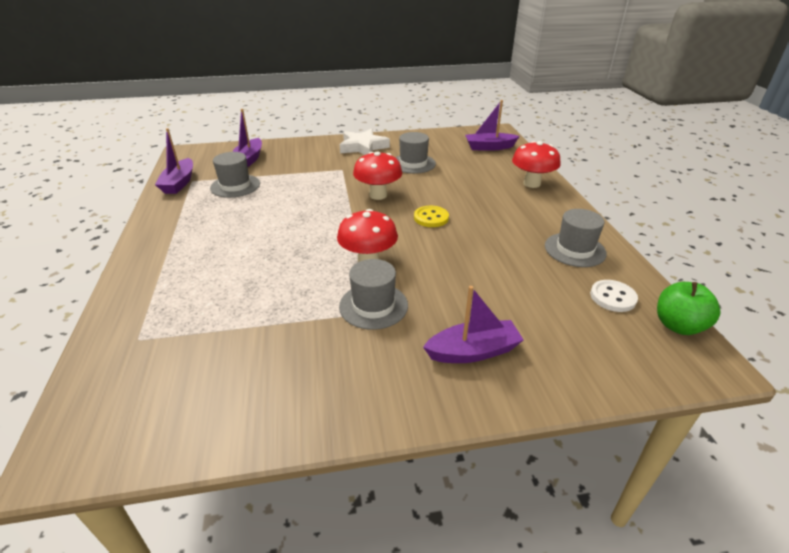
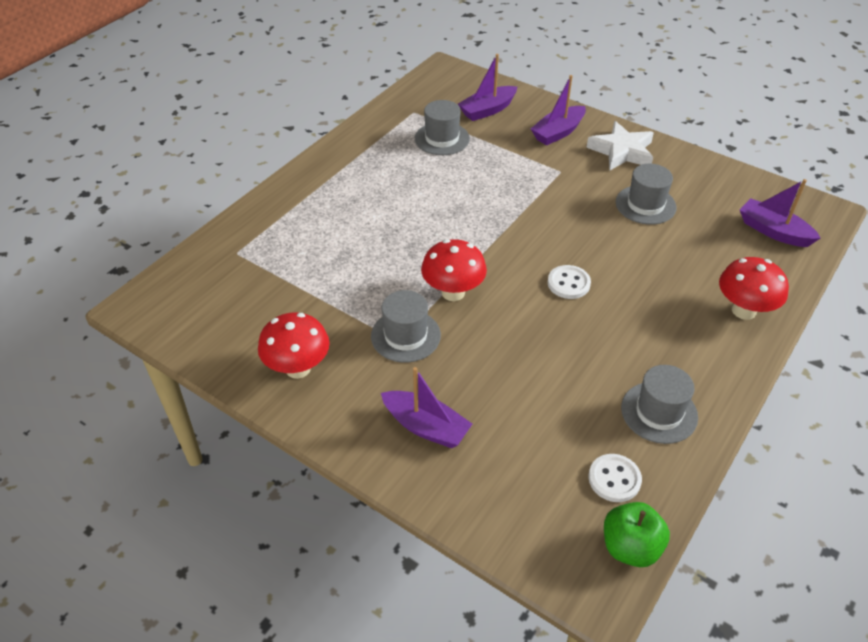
camera: 45 degrees right, 10 degrees up
purple boat [155,128,193,194] -> purple boat moved to [531,75,586,146]
red mushroom [353,151,402,200] -> red mushroom moved to [258,313,330,379]
yellow button [414,206,449,227] -> white button [548,265,591,299]

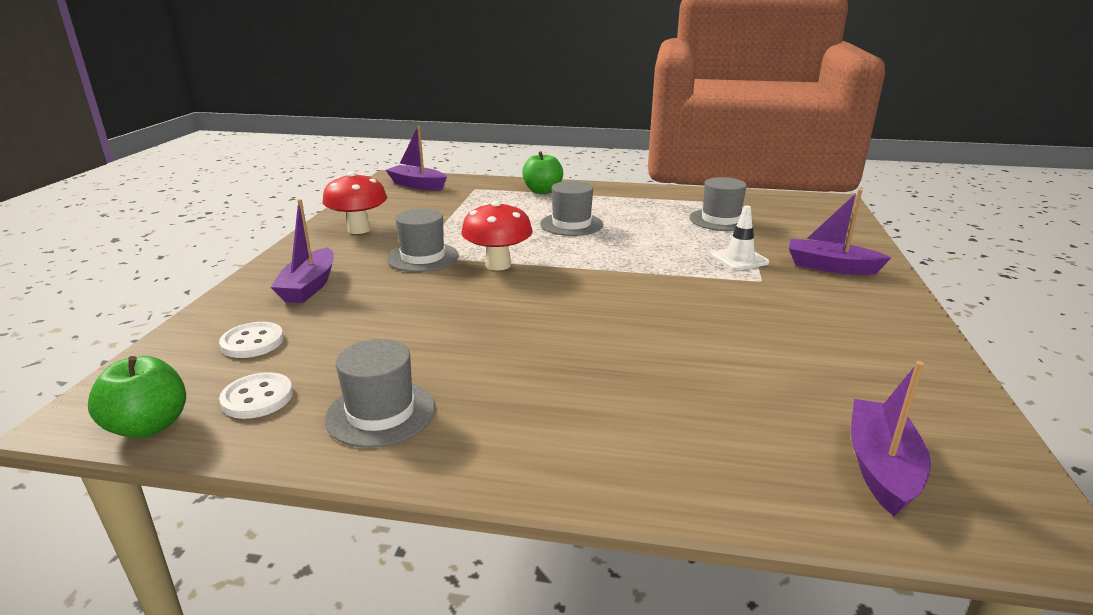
camera: 65 degrees right, 20 degrees down
purple boat [458,54,517,121] -> purple boat moved to [386,125,447,190]
white button [548,265,591,299] -> white button moved to [219,322,284,358]
white star [586,121,654,171] -> none
grey hat [616,164,677,225] -> grey hat moved to [540,181,603,236]
red mushroom [719,257,789,320] -> none
none -> green apple [522,151,563,194]
none -> white traffic cone [711,206,769,270]

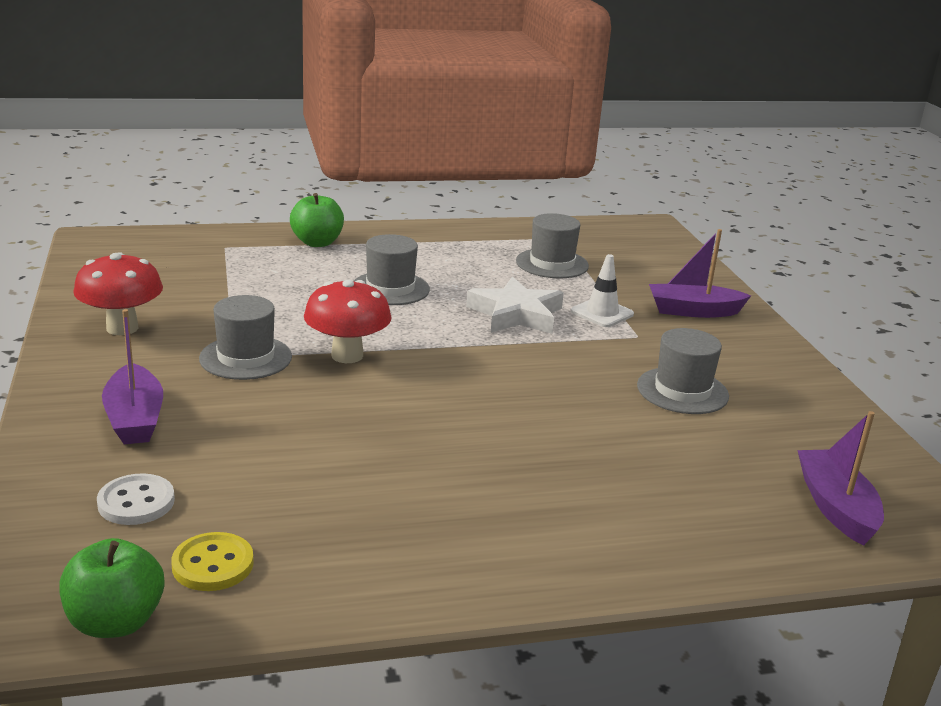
camera: 25 degrees left, 0 degrees up
white button [219,372,293,419] -> yellow button [171,532,254,591]
grey hat [325,339,435,448] -> grey hat moved to [637,328,729,414]
purple boat [386,125,447,190] -> none
none -> white star [466,277,564,334]

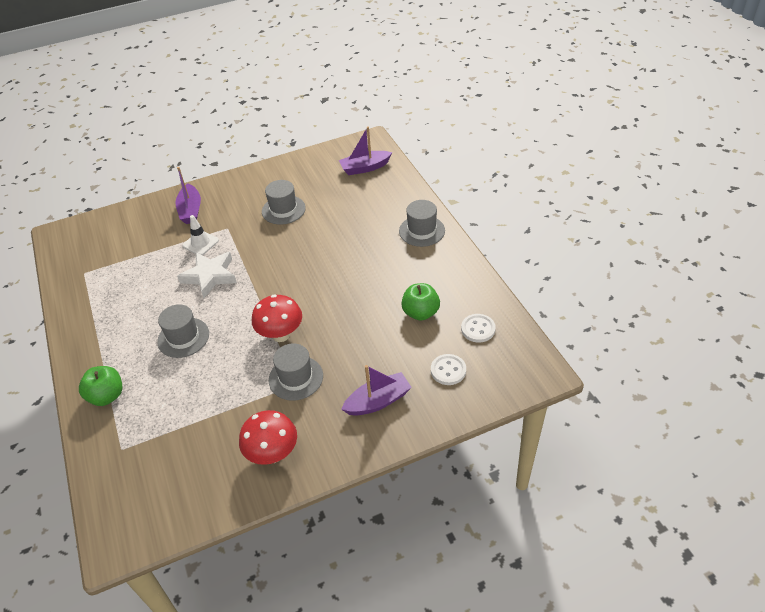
camera: 95 degrees left, 20 degrees up
green apple [59,538,164,638] -> green apple moved to [401,283,440,321]
yellow button [171,532,254,591] -> white button [461,314,496,342]
grey hat [516,213,589,278] -> grey hat moved to [399,200,445,247]

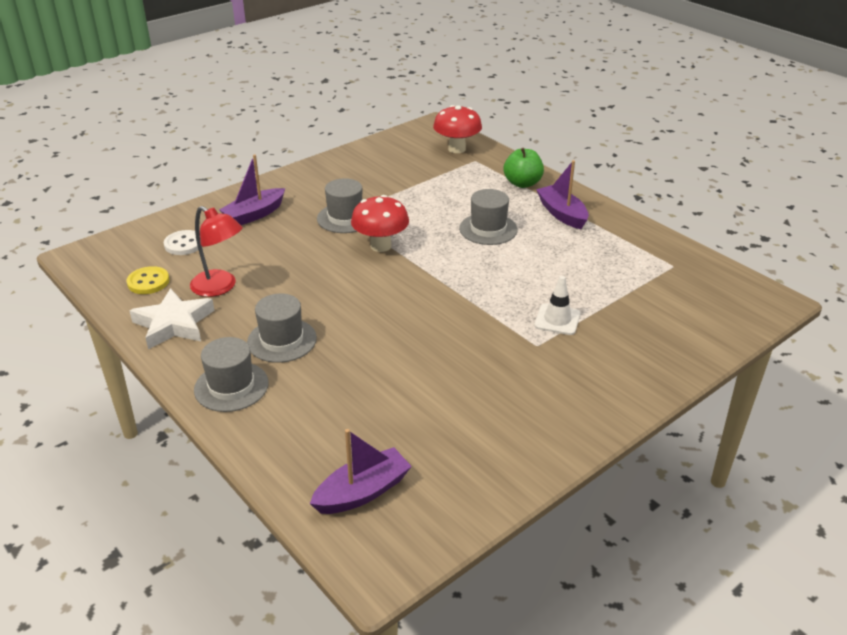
camera: 160 degrees right, 10 degrees down
purple boat [175,167,201,224] -> purple boat moved to [536,160,589,229]
white star [177,252,237,298] -> white star moved to [130,288,215,349]
red mushroom [239,410,297,465] -> red mushroom moved to [433,105,482,153]
grey hat [262,180,306,225] -> grey hat moved to [247,293,317,363]
green apple [401,283,440,321] -> red lamp [190,206,243,297]
white button [461,314,496,342] -> yellow button [127,266,169,294]

